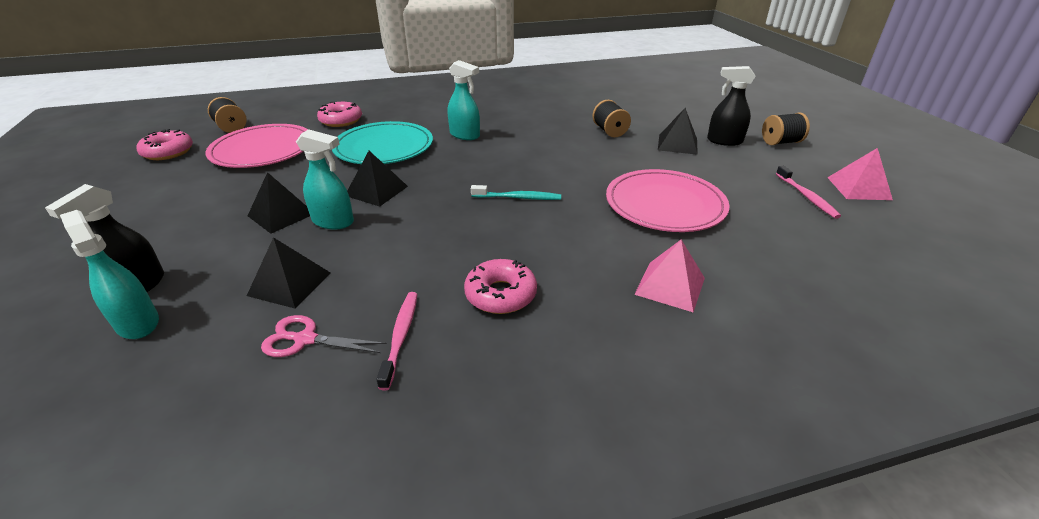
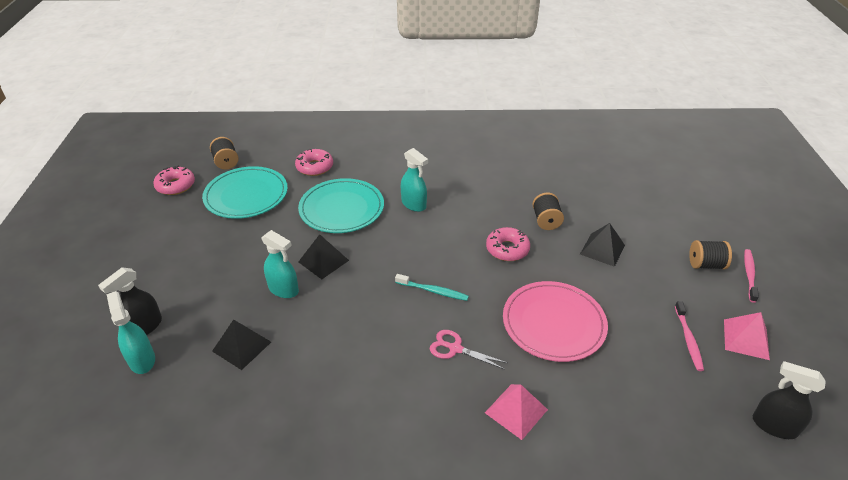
camera: 15 degrees right, 5 degrees up
pink plate [206,124,308,168] -> turquoise plate [202,166,288,219]
black pyramid [248,172,310,234] -> none
pink scissors [261,315,387,357] -> pink scissors moved to [430,330,507,369]
pink toothbrush [376,292,417,390] -> pink toothbrush moved to [744,249,759,303]
pink donut [464,259,537,314] -> pink donut moved to [486,227,530,261]
black spray bottle [707,66,756,146] -> black spray bottle moved to [753,361,826,439]

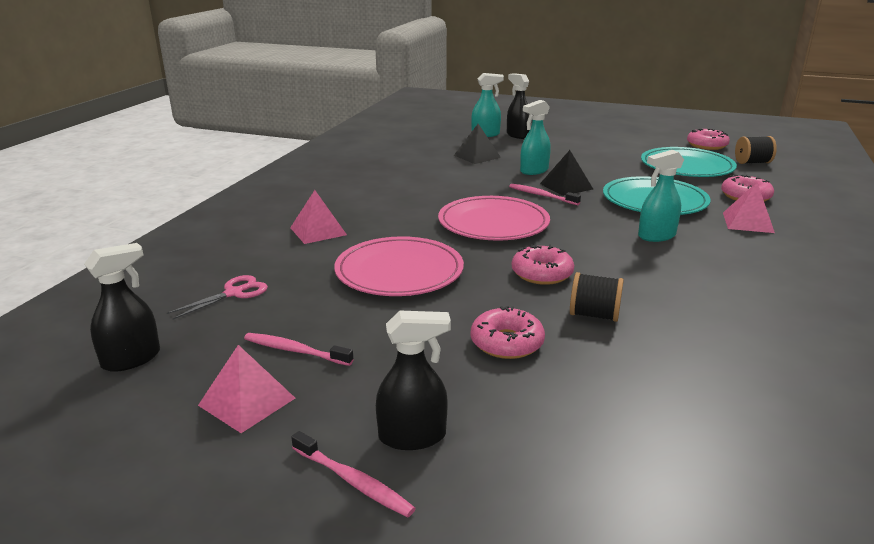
camera: 110 degrees right, 15 degrees down
turquoise toothbrush [395,274,469,301] -> pink plate [438,196,550,240]
pink scissors [430,330,507,369] -> pink scissors moved to [167,275,268,319]
black pyramid [580,223,625,267] -> pink donut [471,306,545,359]
black spool [689,240,732,269] -> black spray bottle [376,311,451,450]
none -> pink toothbrush [509,184,581,205]
none -> pink pyramid [723,182,775,233]

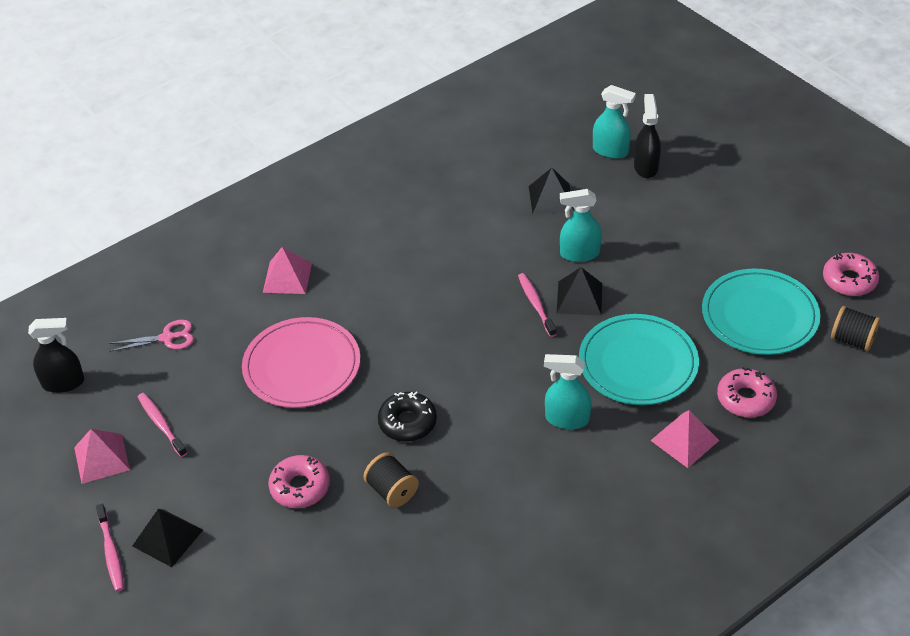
camera: 35 degrees right, 20 degrees up
black spray bottle [376,311,451,450] -> black pyramid [132,509,203,567]
pink plate [438,196,550,240] -> none
pink donut [512,244,574,285] -> black donut [378,392,437,442]

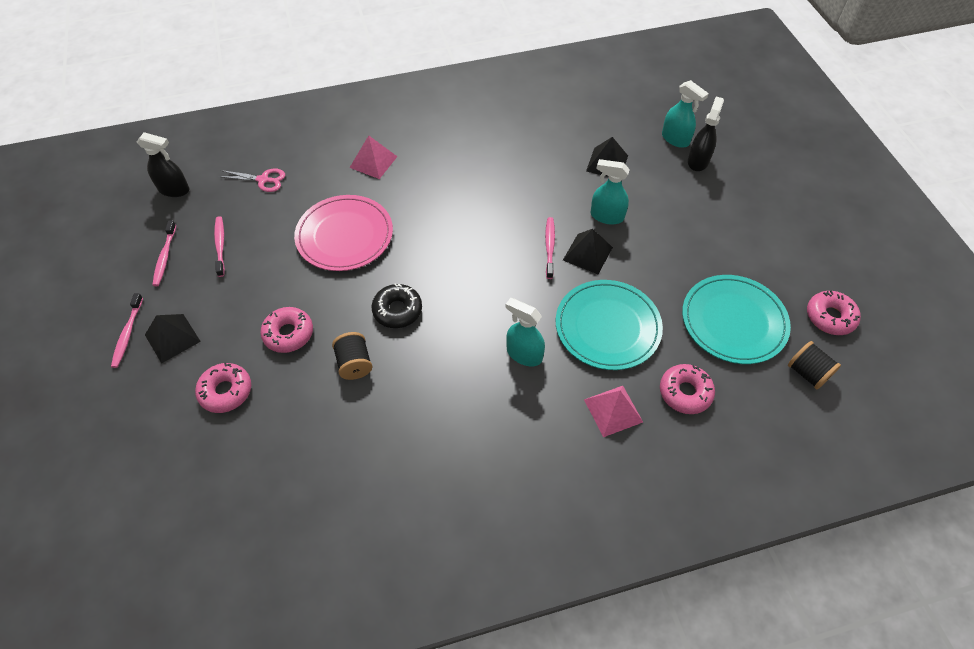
camera: 20 degrees right, 10 degrees up
pink pyramid [74,429,130,484] -> pink toothbrush [152,221,176,286]
none -> pink donut [195,362,251,413]

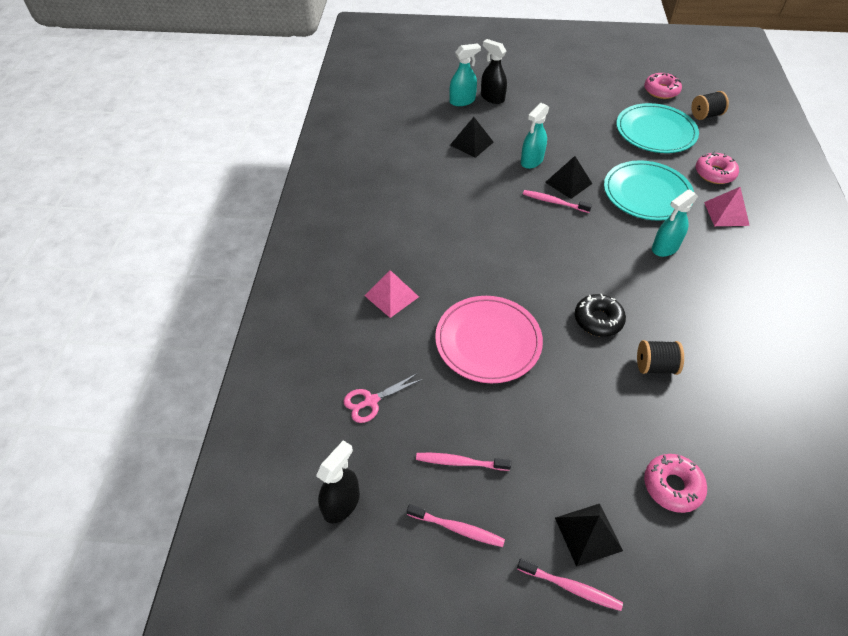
camera: 70 degrees left, 5 degrees down
pink scissors [218,169,285,192] -> pink scissors turned 150 degrees counterclockwise [343,373,423,423]
pink donut [260,307,313,353] -> none

